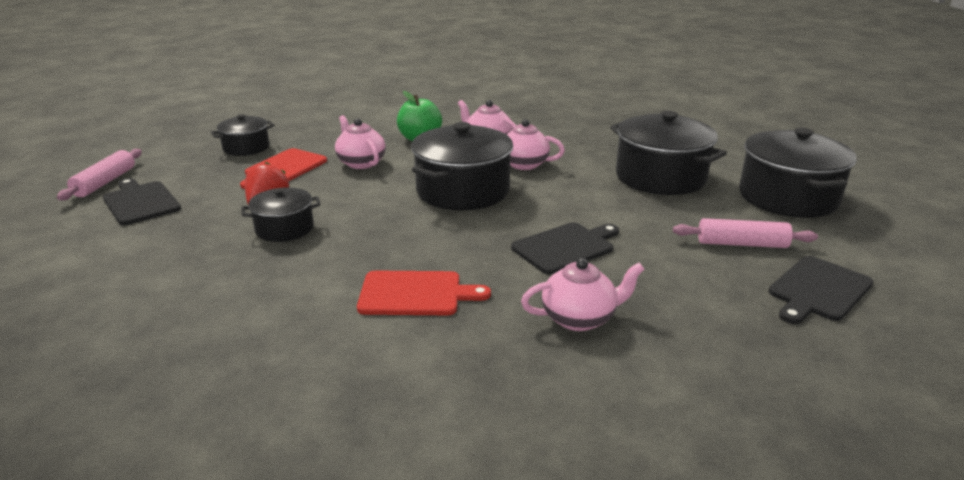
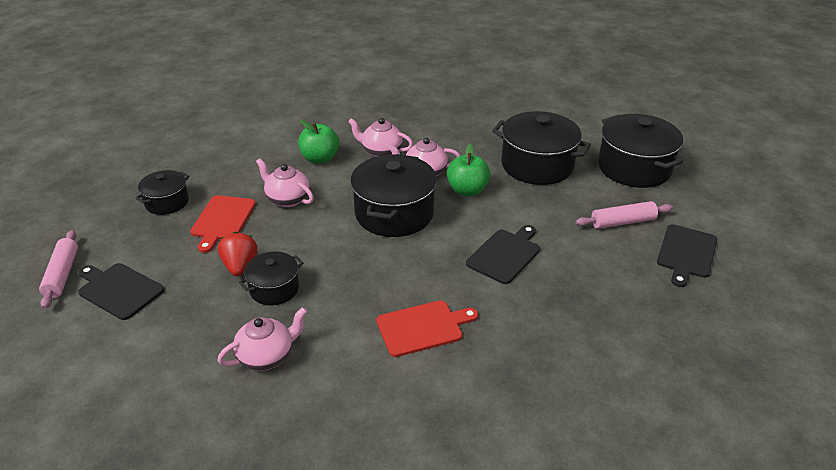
camera: 20 degrees left, 10 degrees up
pink teapot [521,258,645,331] -> pink teapot moved to [218,307,308,371]
none -> green apple [447,144,490,196]

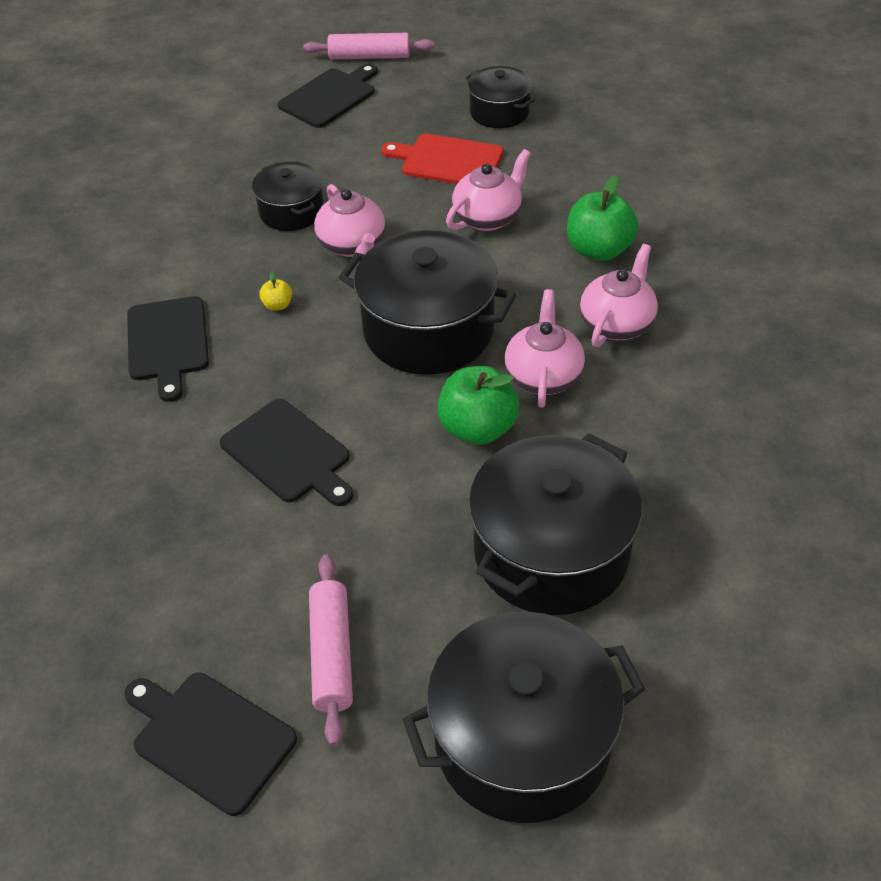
camera: 100 degrees right, 10 degrees up
red strawberry [218,232,257,276] -> none
pink teapot [218,307,308,371] -> pink teapot moved to [314,184,385,257]
red cutting board [376,300,478,357] -> black cutting board [127,296,209,402]
none -> yellow apple [259,271,292,311]

